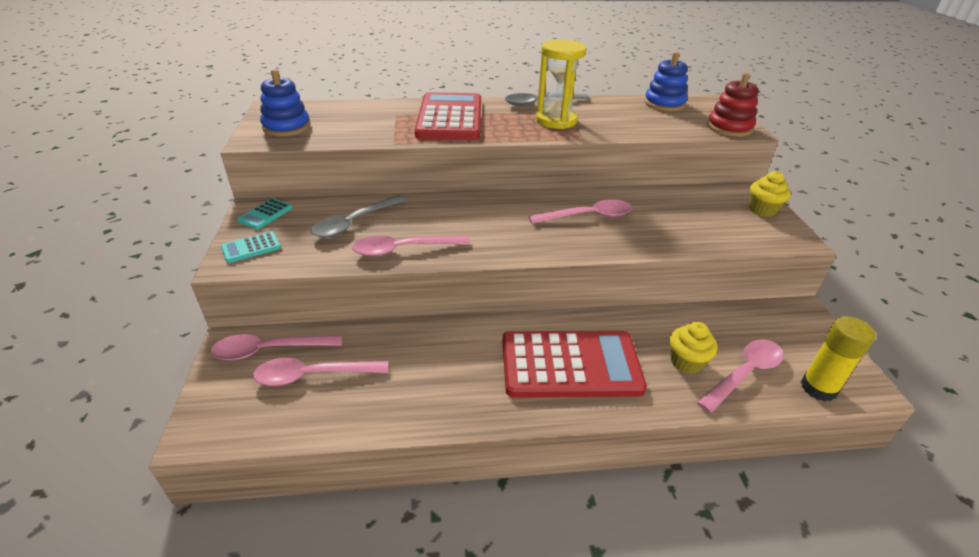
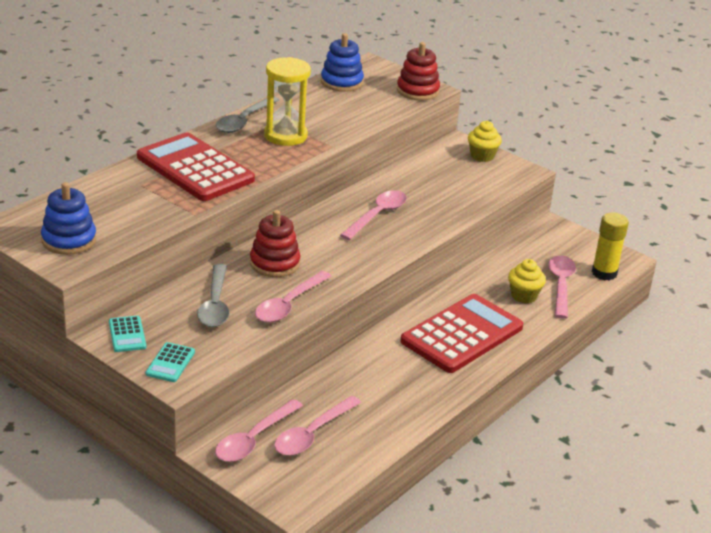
camera: 45 degrees left, 5 degrees down
none -> red stacking toy [250,210,300,277]

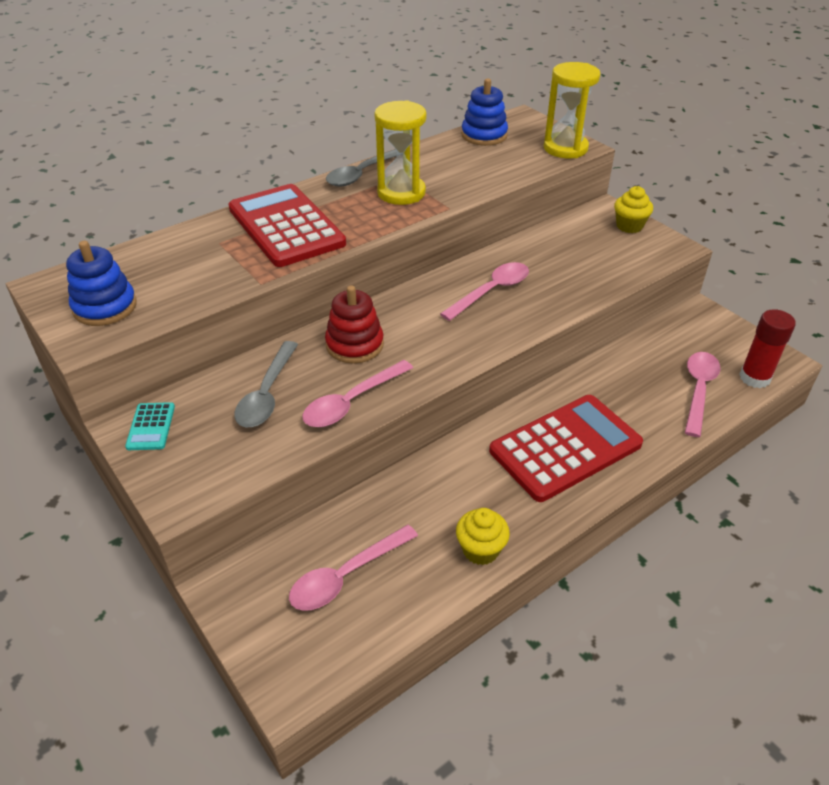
camera: 15 degrees right, 10 degrees up
turquoise calculator [146,342,195,382] -> none
pink spoon [215,399,303,462] -> none
red stacking toy [397,42,440,100] -> yellow hourglass [544,62,601,158]
yellow cupcake [508,259,546,304] -> yellow cupcake moved to [456,508,510,565]
yellow glue stick [592,212,629,281] -> red glue stick [739,309,796,388]

